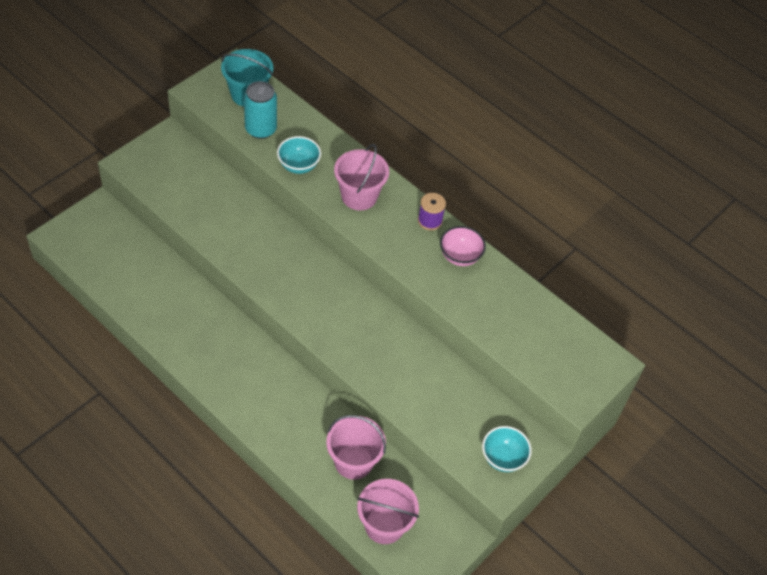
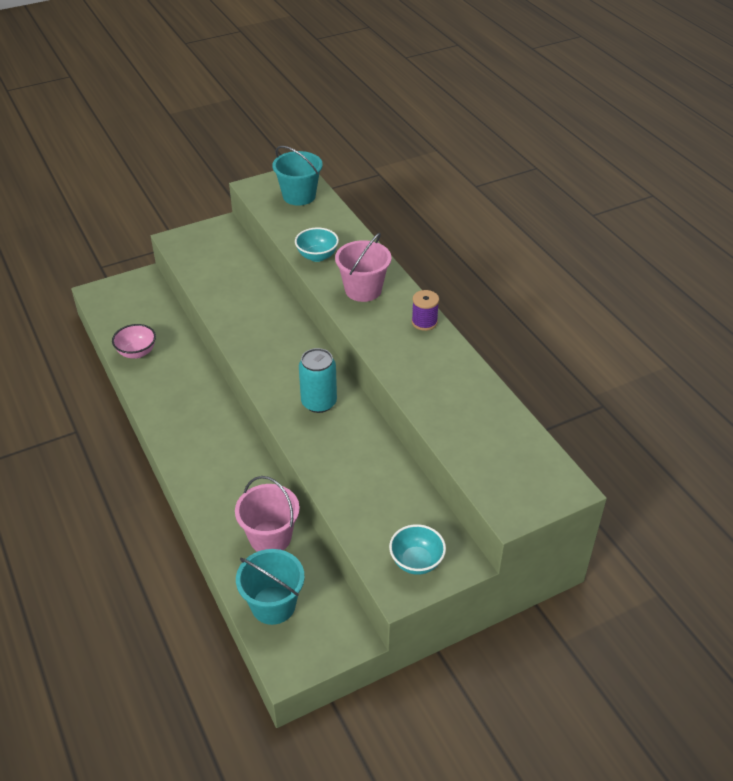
camera: 25 degrees right, 10 degrees down
turquoise can [244,81,277,139] -> turquoise can moved to [299,348,337,413]
pink bucket [357,479,419,544] -> turquoise bucket [236,549,305,625]
pink bowl [440,226,486,266] -> pink bowl moved to [112,324,156,359]

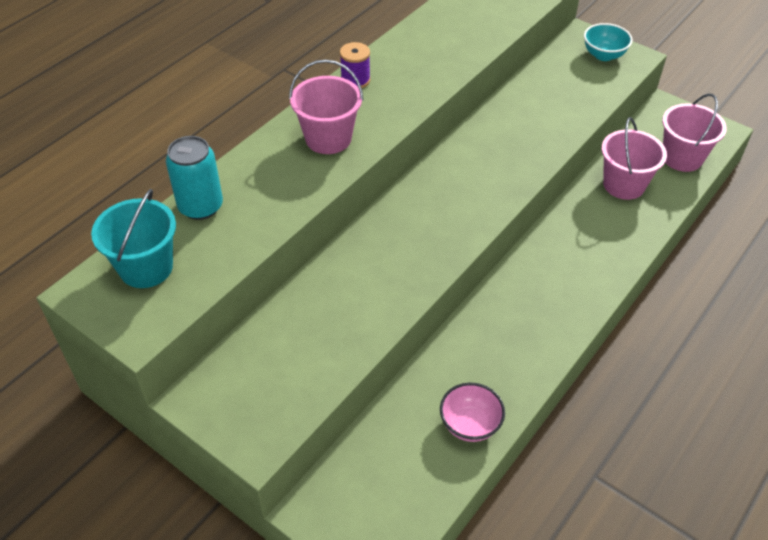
camera: 115 degrees left, 5 degrees up
turquoise bucket [236,549,305,625] -> pink bucket [662,93,727,172]
turquoise bowl [295,227,339,262] -> none
turquoise can [299,348,337,413] -> turquoise can moved to [166,136,223,220]

